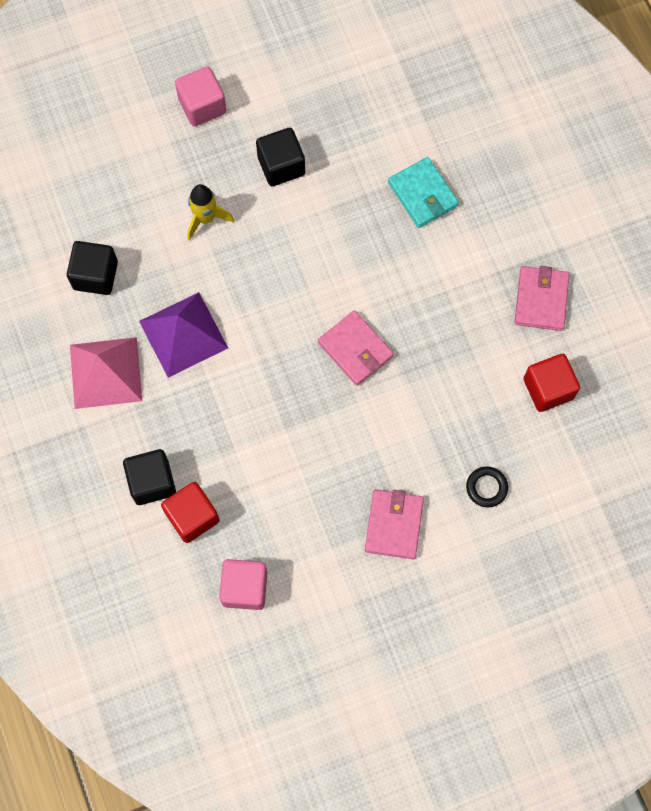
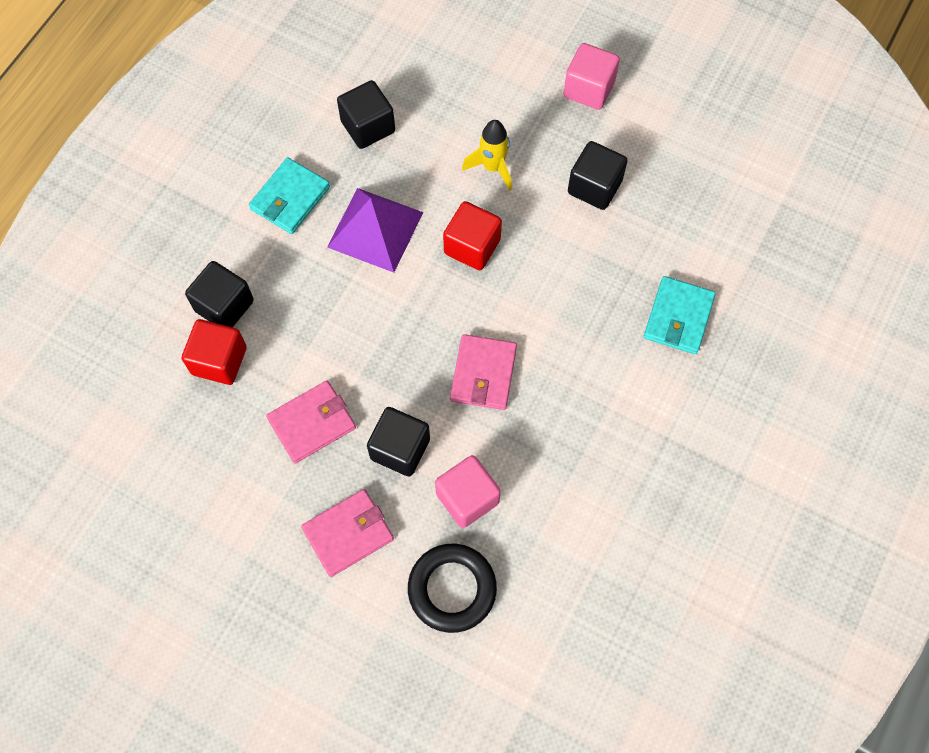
camera: 50 degrees right, 5 degrees down
pink pyramid [70,337,142,409] -> turquoise wallet [249,158,330,234]
pink cube [219,559,267,610] -> pink cube moved to [435,455,501,528]
black ring [466,466,508,507] -> black ring [408,544,497,633], size x1.78
pink wallet [514,266,570,331] -> pink wallet moved to [266,381,356,464]
red cube [523,354,580,412] -> red cube moved to [443,201,502,270]
none -> black cube [367,407,430,477]

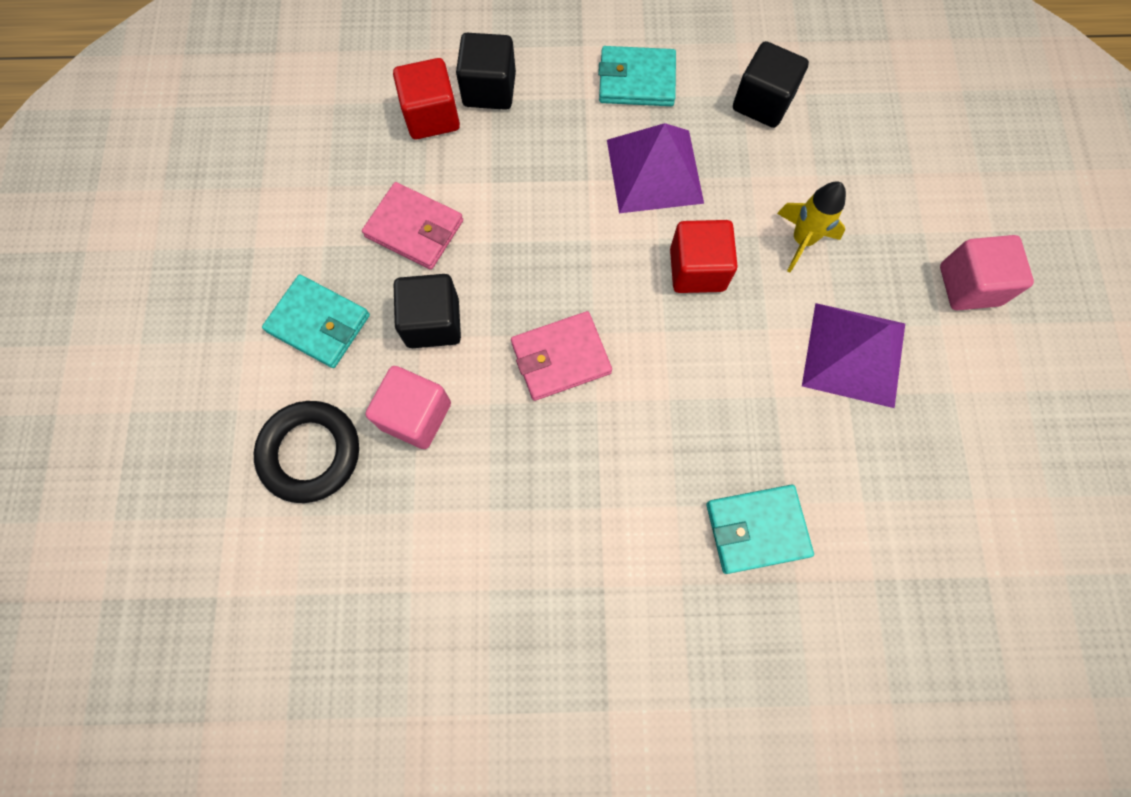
camera: 60 degrees right, 5 degrees up
pink wallet [301,489,394,577] -> turquoise wallet [262,275,370,368]
black cube [568,141,628,210] -> purple pyramid [802,303,905,408]

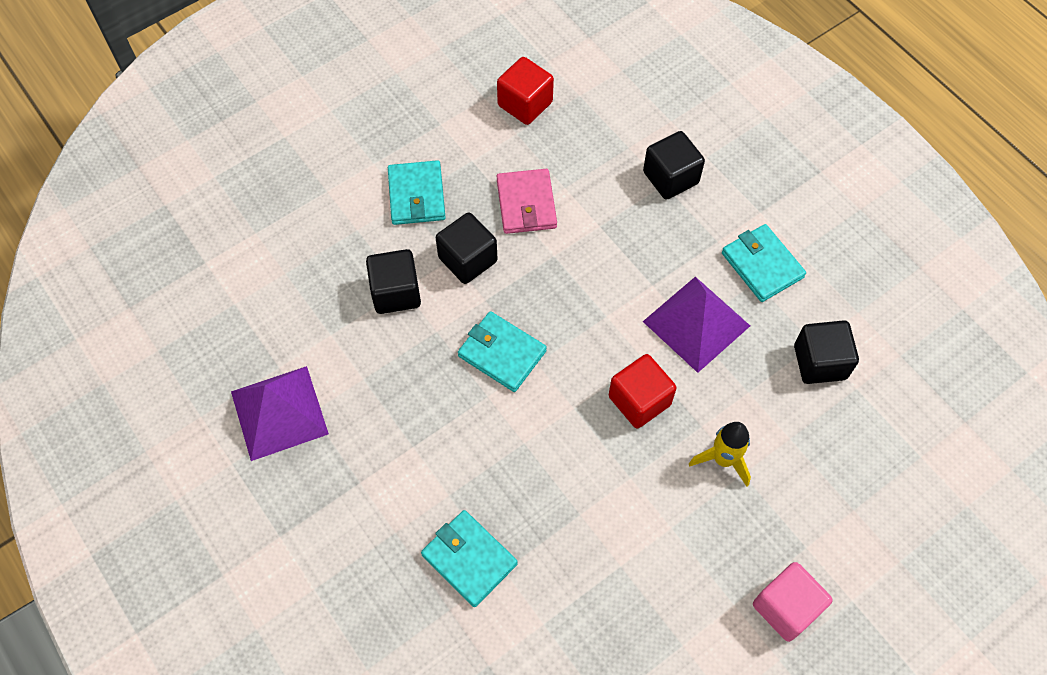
camera: 55 degrees right, 10 degrees down
black ring [254,401,359,503] -> none
pink cube [365,366,451,449] -> black cube [366,249,421,314]
red cube [393,58,460,139] -> red cube moved to [497,57,554,125]
pink wallet [511,311,612,401] -> turquoise wallet [458,311,547,392]
purple pyramid [802,303,905,408] -> purple pyramid moved to [231,366,329,461]

